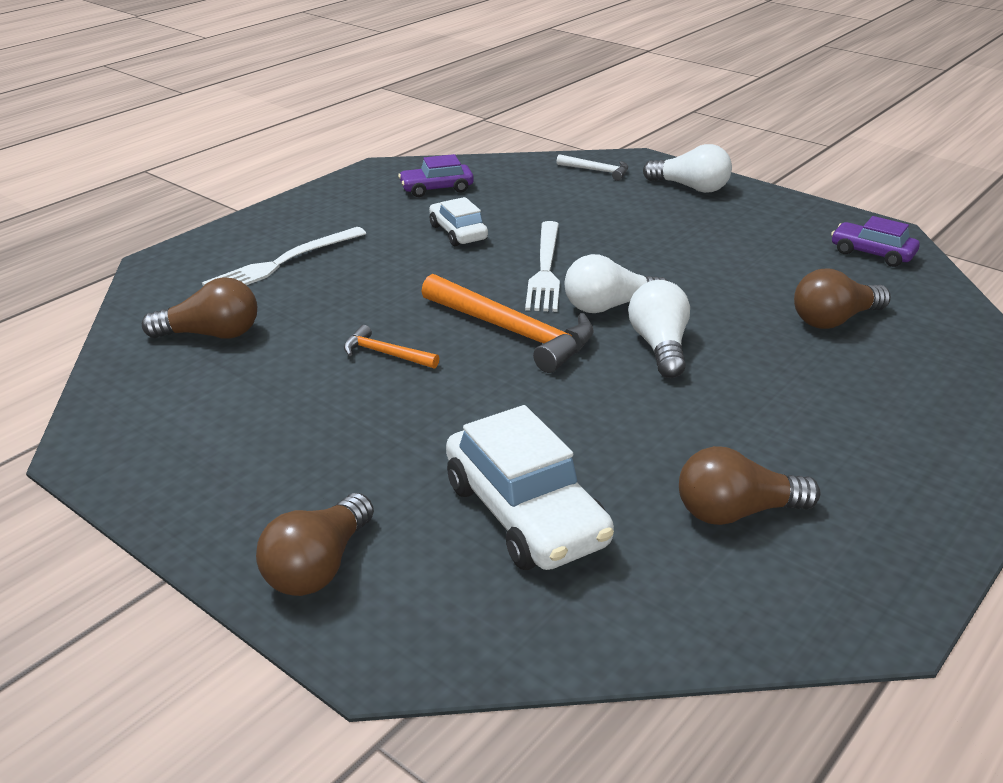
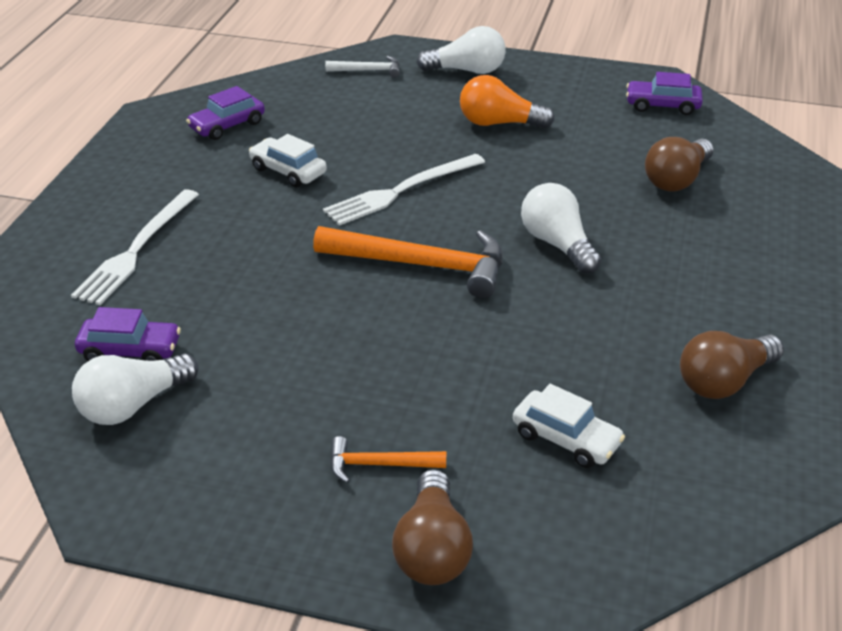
camera: 25 degrees left, 5 degrees up
brown light bulb [142,277,257,338] -> purple car [75,307,181,361]
orange hammer [344,325,439,369] -> orange hammer moved to [330,436,446,483]
white car [446,405,614,570] -> white car [513,384,625,468], size x0.58
white fork [525,221,560,312] -> white fork turned 75 degrees clockwise [323,154,485,226]
white light bulb [565,254,667,313] -> white light bulb moved to [72,354,199,425]
none -> orange light bulb [460,75,555,128]

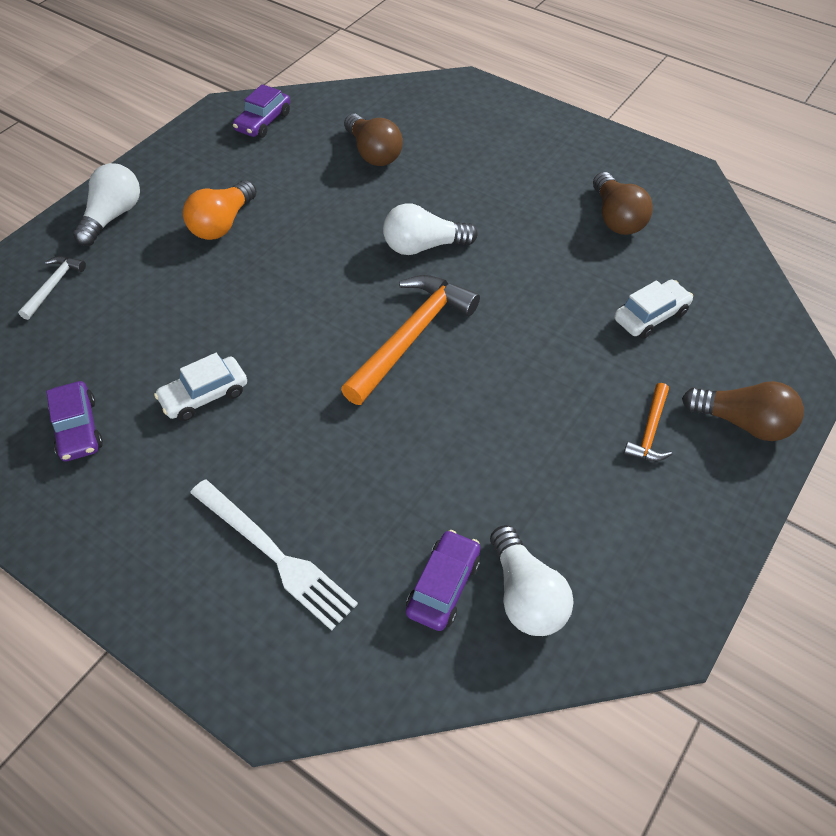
camera: 70 degrees left, 15 degrees up
white fork [323,154,485,226] -> none

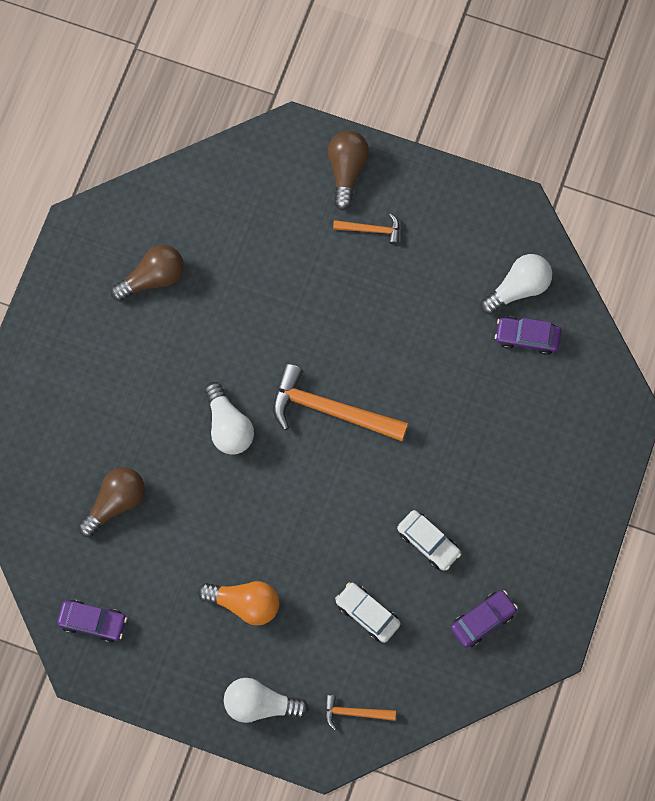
camera: 105 degrees left, 20 degrees up
white hammer [18,256,86,320] -> orange hammer [325,695,396,730]
white fork [190,479,358,631] -> none
white car [614,280,693,339] -> white car moved to [335,582,401,643]

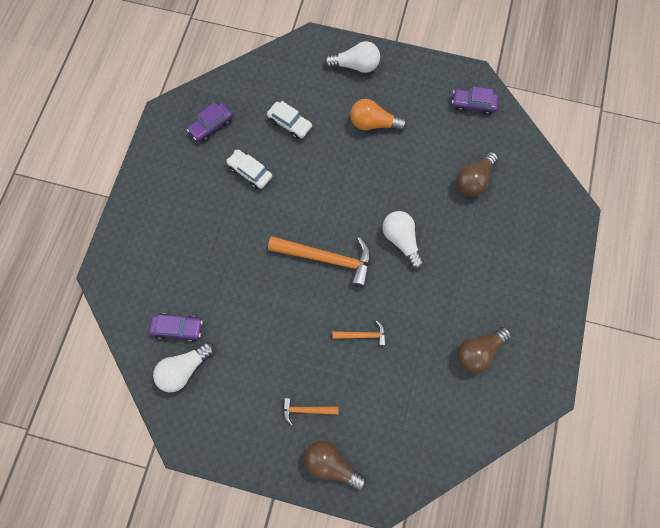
camera: 175 degrees right, 0 degrees up
orange hammer [325,695,396,730] -> orange hammer moved to [332,321,386,346]
brown light bulb [328,130,369,211] -> brown light bulb turned 120 degrees clockwise [304,440,366,491]

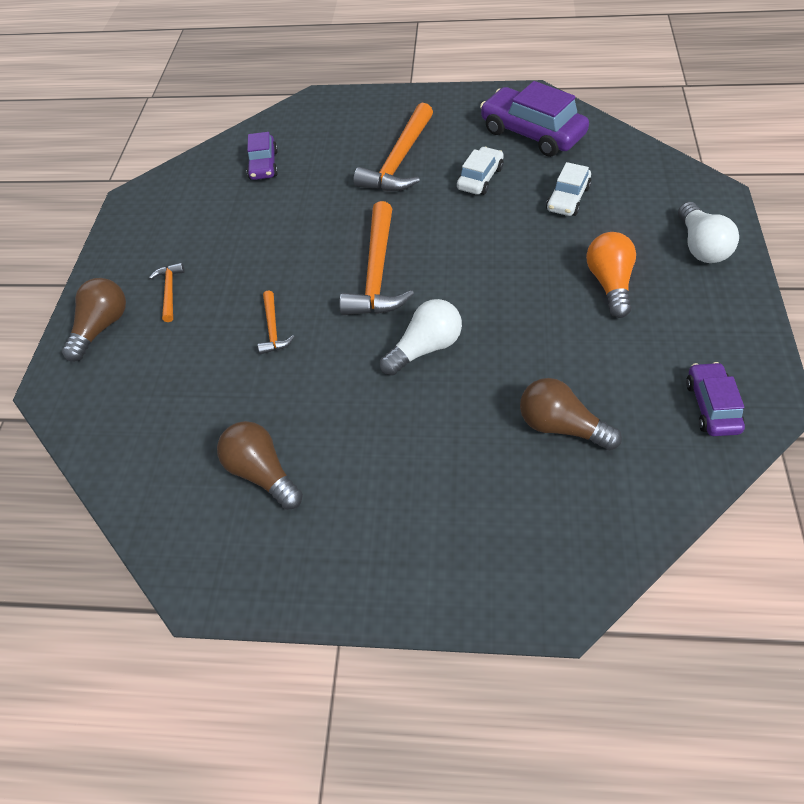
camera: 85 degrees right, 20 degrees down
white light bulb [153,342,215,392] -> none
purple car [187,103,233,142] -> purple car [480,81,589,157], size x1.74
none -> orange hammer [354,103,433,191]

